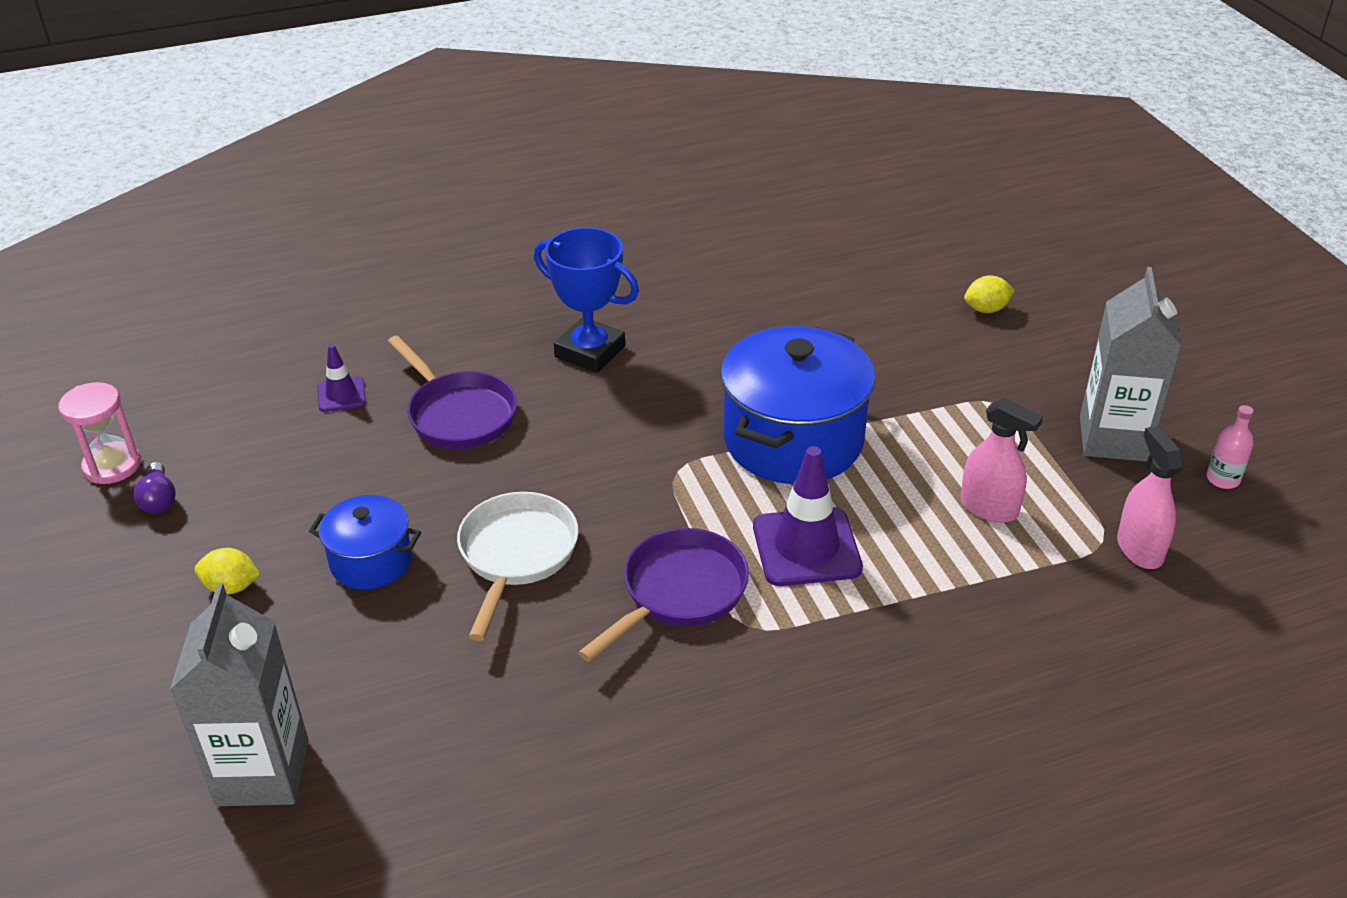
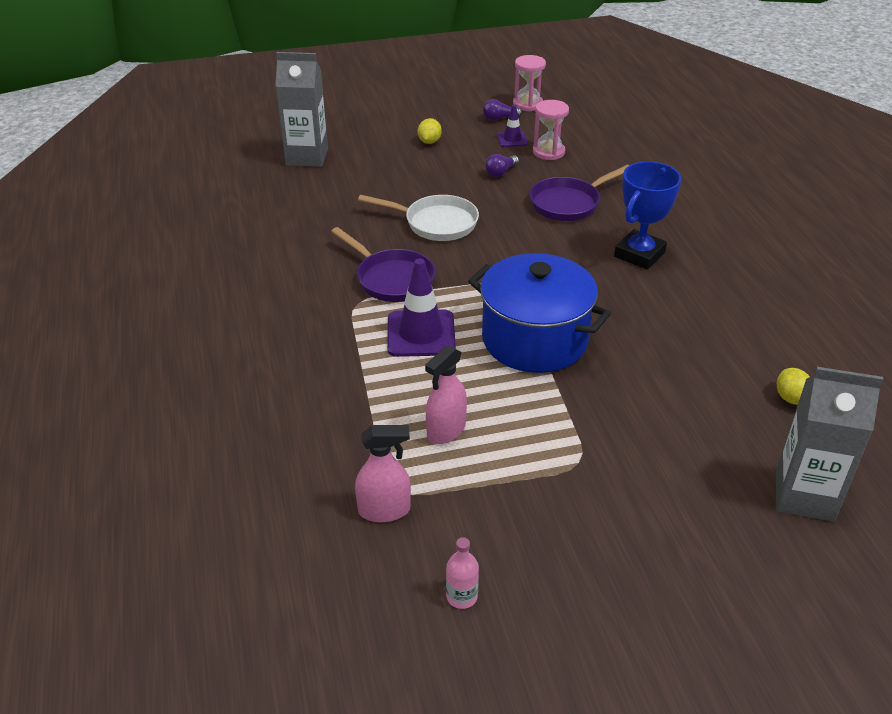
camera: 95 degrees right, 0 degrees up
blue pot [309,495,421,589] -> none
purple traffic cone [317,344,366,412] -> purple traffic cone moved to [497,105,528,147]
yellow lemon [964,275,1015,313] -> yellow lemon moved to [777,368,810,405]
grey carton [1080,267,1182,462] -> grey carton moved to [776,367,884,522]
none -> purple light bulb [485,154,519,177]
none -> pink hourglass [533,100,569,160]

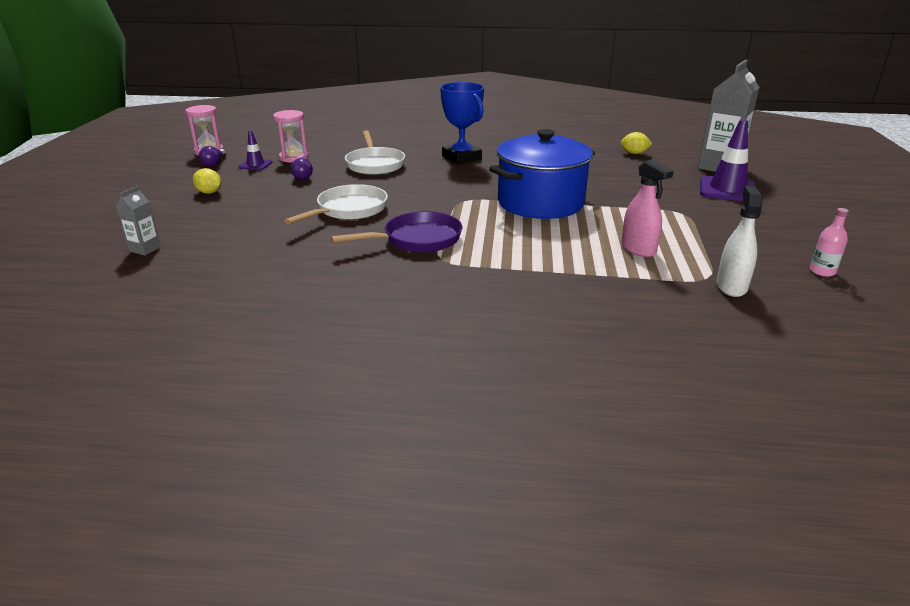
camera: 70 degrees left, 10 degrees down
grey carton [275,52,328,167] -> grey carton [116,186,161,256], size x0.48
pink spray bottle [355,425,411,522] -> white spray bottle [716,186,763,297]
purple traffic cone [387,259,456,357] -> purple traffic cone moved to [700,119,756,201]
purple pan [529,165,629,221] -> white pan [345,131,405,175]

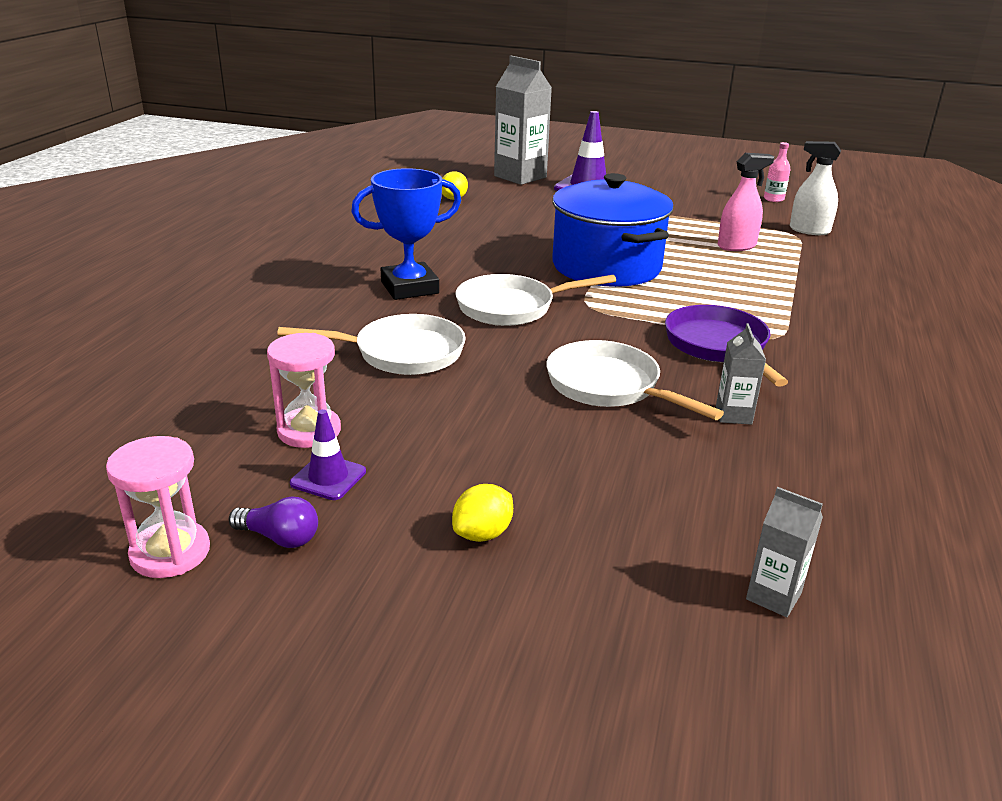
camera: 80 degrees left, 0 degrees up
purple light bulb [291,158,313,180] -> none
none -> white pan [455,274,616,326]
none -> grey carton [716,323,766,425]

